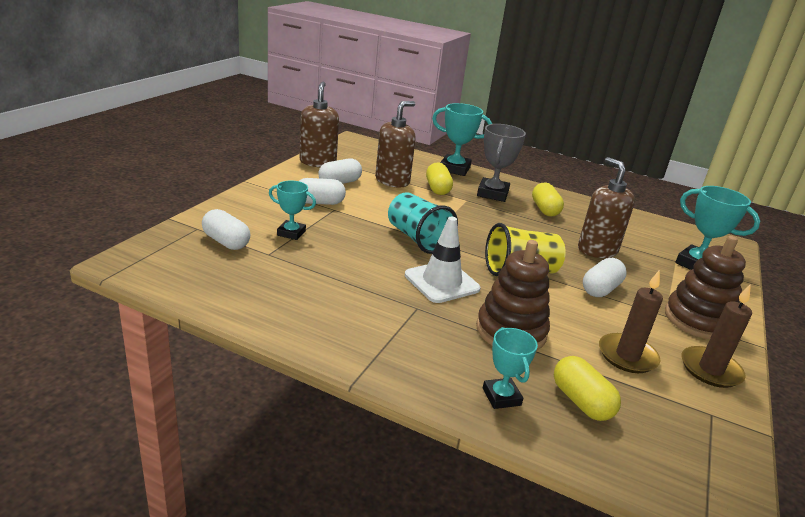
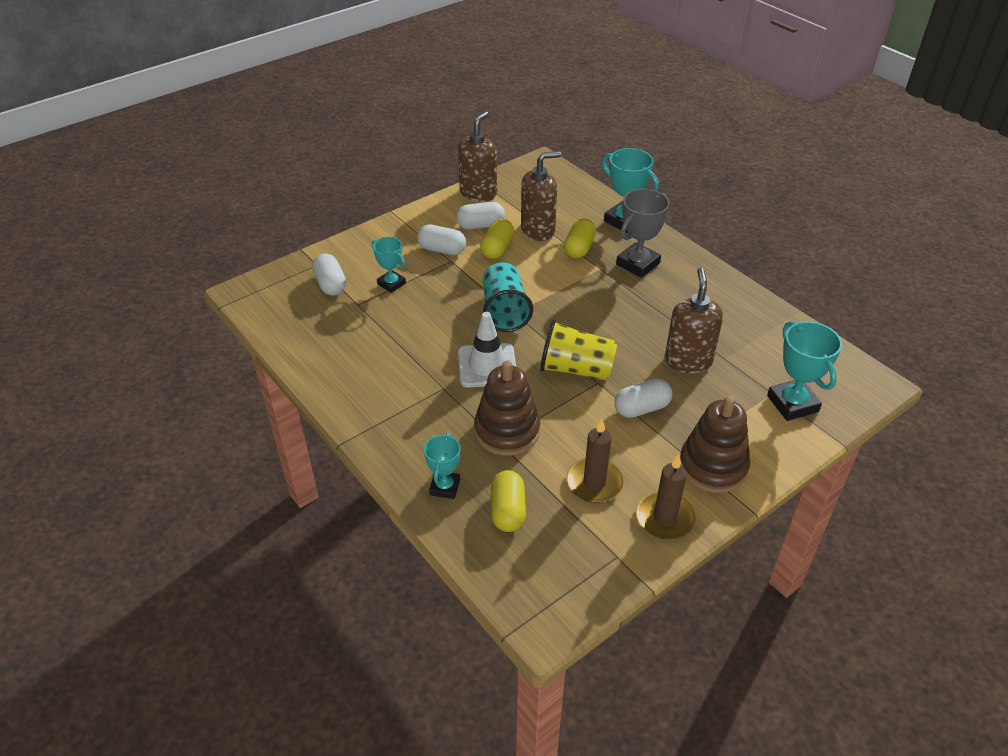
camera: 30 degrees right, 15 degrees up
yellow capsule [532,182,564,216] -> yellow capsule moved to [480,219,514,259]

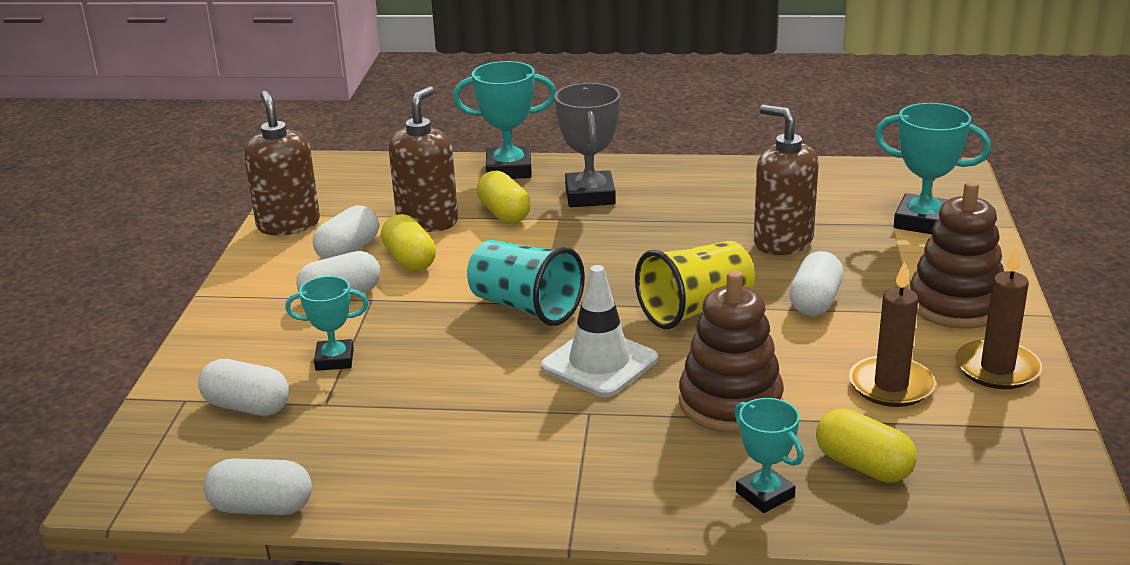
camera: 45 degrees left, 15 degrees down
none -> white capsule [204,458,312,515]

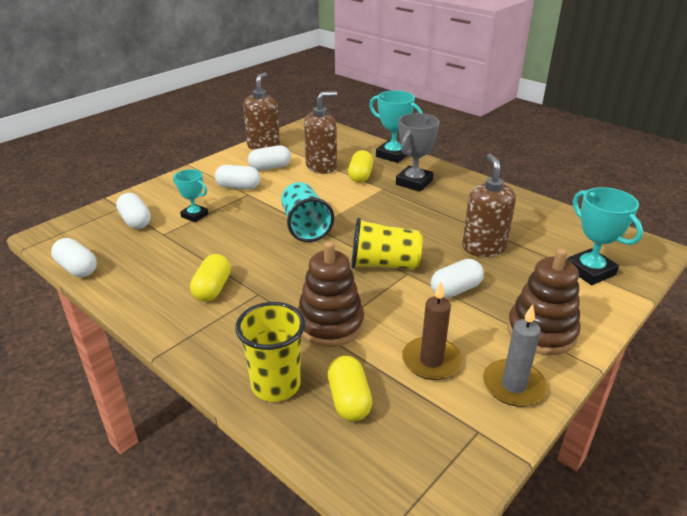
camera: 35 degrees right, 5 degrees up
yellow capsule [381,214,436,272] -> yellow capsule moved to [190,254,231,301]
white traffic cone [541,265,658,397] -> none
turquoise trophy [735,398,804,513] -> yellow cup [235,302,305,402]
brown candle [956,245,1042,389] -> grey candle [483,304,547,407]

